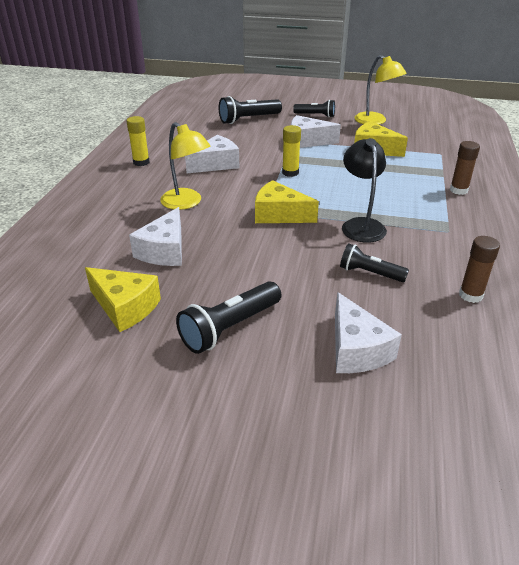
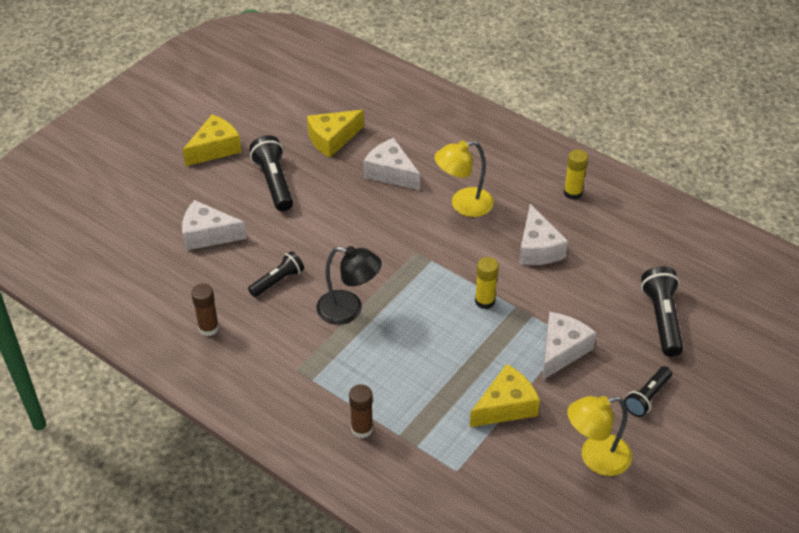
camera: 115 degrees right, 10 degrees up
yellow cheese [255,180,319,223] -> yellow cheese moved to [183,114,242,166]

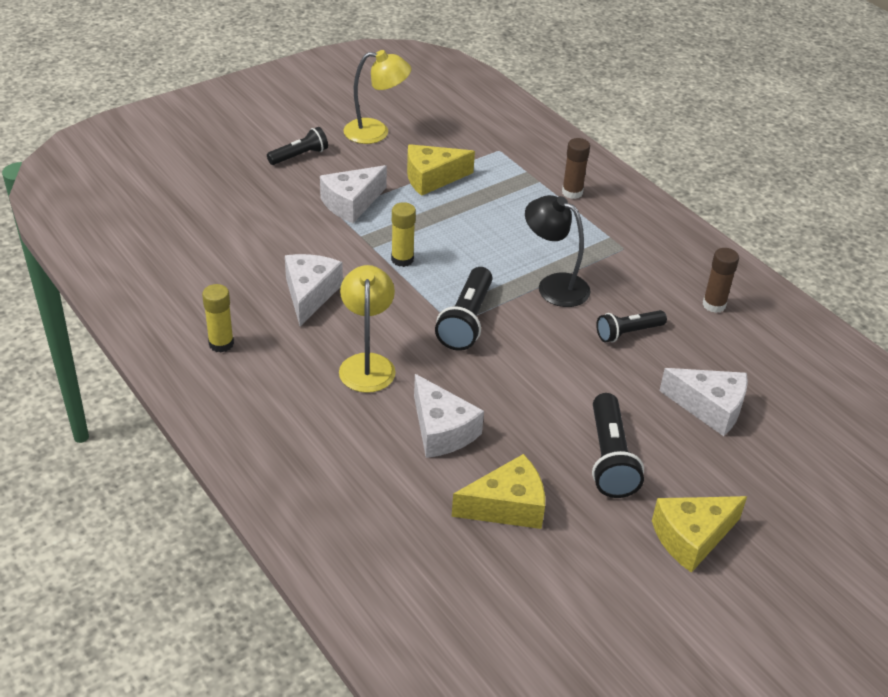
camera: 165 degrees left, 5 degrees down
yellow lamp [434,141,494,217] -> yellow lamp turned 90 degrees counterclockwise [339,265,396,393]
black flashlight [641,266,683,357] -> black flashlight moved to [435,267,492,351]

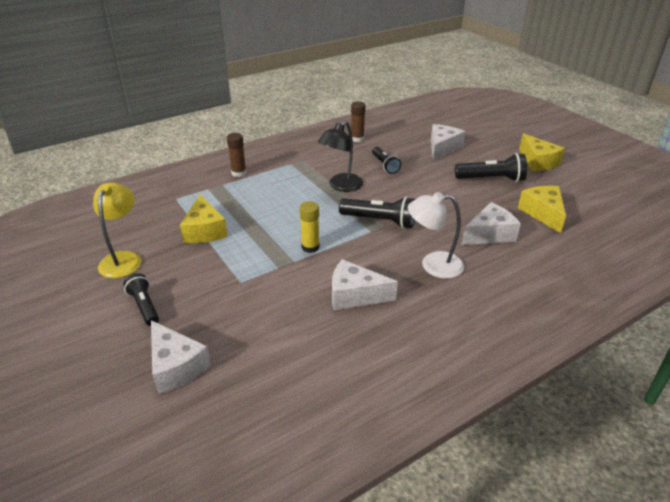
camera: 85 degrees left, 5 degrees down
yellow glue stick [202,284,234,352] -> none
white cheese [320,165,387,223] -> white cheese moved to [151,320,211,394]
yellow lamp [339,265,396,393] -> white lamp [408,192,464,279]

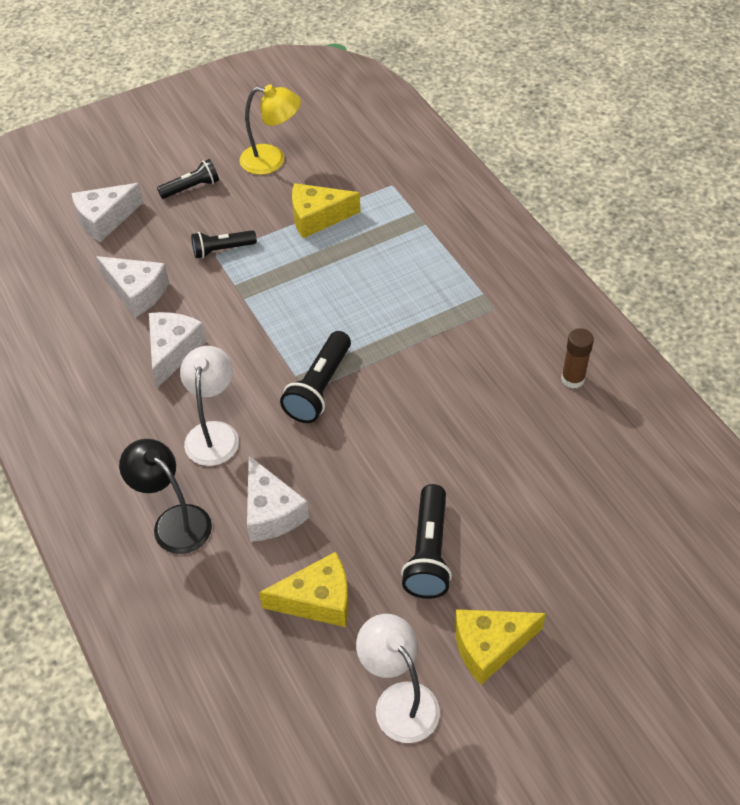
camera: 95 degrees right, 15 degrees up
brown glue stick [227,133,247,177] -> none
yellow glue stick [300,201,320,253] -> none
black lamp [318,121,363,192] -> black lamp moved to [119,439,212,554]
black flashlight [372,147,401,174] -> black flashlight moved to [191,230,257,258]
white cheese [431,124,465,161] -> white cheese moved to [96,256,169,317]
none -> white lamp [356,614,440,743]

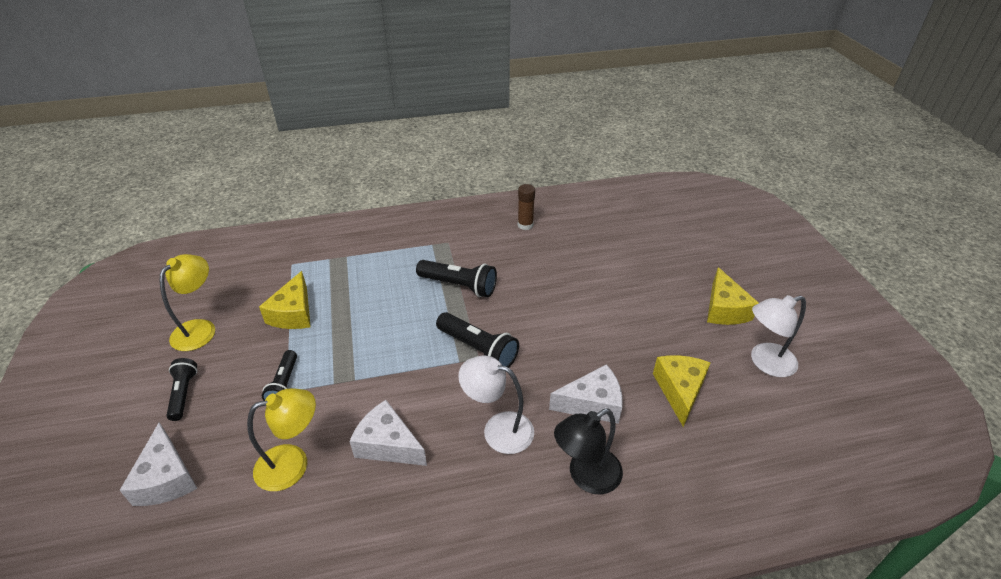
camera: 75 degrees left, 10 degrees down
white cheese [96,256,169,317] -> yellow lamp [247,388,316,491]
black flashlight [401,484,452,599] -> black flashlight moved to [416,260,497,297]

